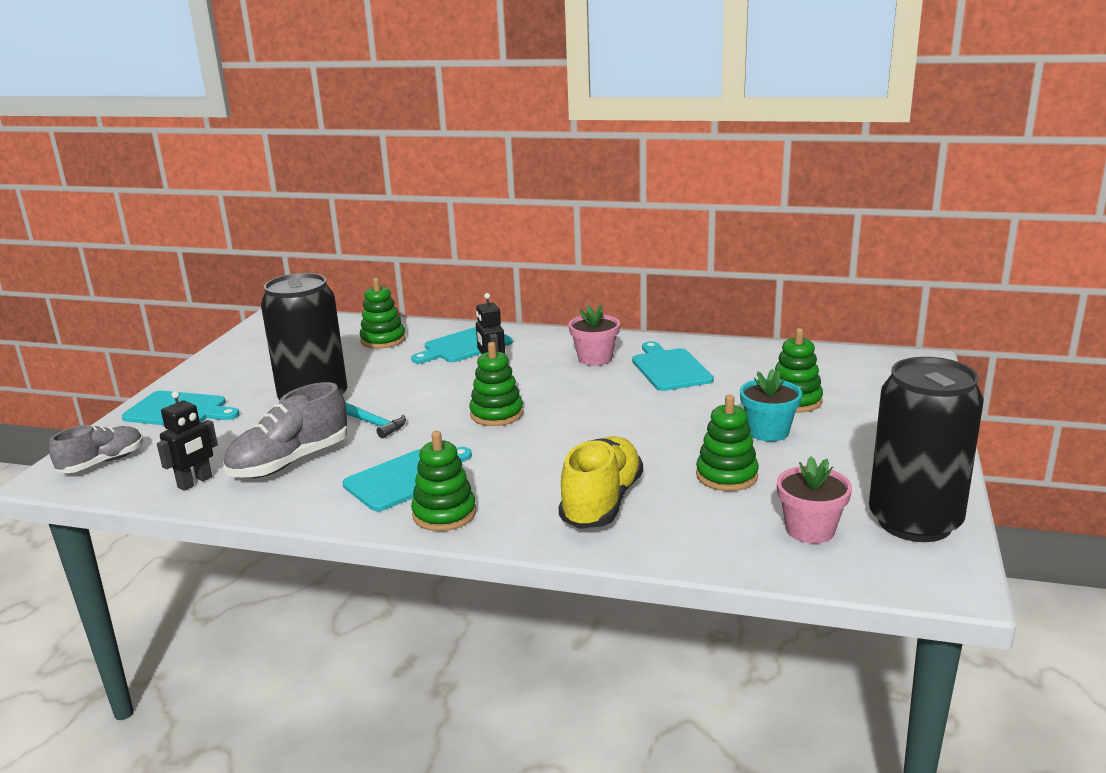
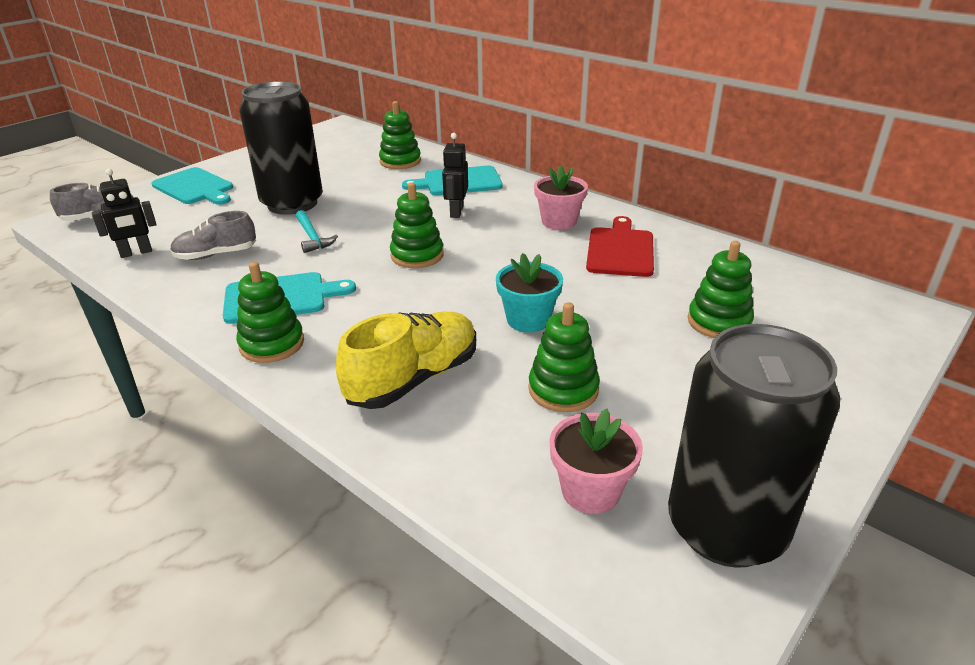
camera: 25 degrees right, 10 degrees up
grey shoe [223,382,348,478] -> grey shoe [170,211,256,260], size x0.66
turquoise cutting board [632,341,714,391] -> red cutting board [586,216,654,277]
turquoise flower pot [740,369,802,442] -> turquoise flower pot moved to [496,253,563,332]

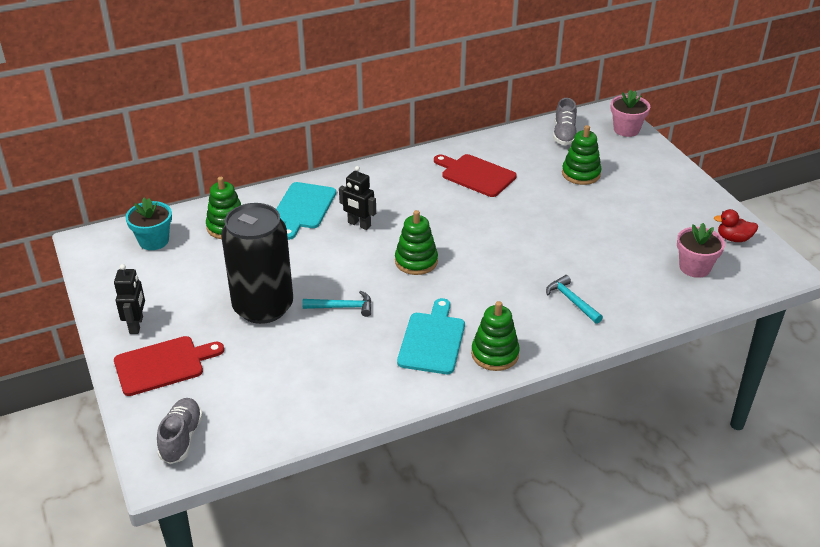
camera: 65 degrees left, 5 degrees up
black robot [92,169,157,258] -> black robot moved to [114,264,145,334]
turquoise cutting board [151,167,233,205] -> red cutting board [114,336,224,396]
grey shoe [170,211,256,260] -> grey shoe moved to [553,98,577,145]
yellow shoe [336,311,476,409] -> turquoise hammer [546,275,603,324]
turquoise flower pot [496,253,563,332] -> turquoise flower pot moved to [125,198,172,250]
green stacking toy [528,302,600,412] -> none
pink flower pot [534,165,588,230] -> pink flower pot moved to [611,90,650,137]
black can [668,324,840,568] -> red duck [714,209,758,242]

